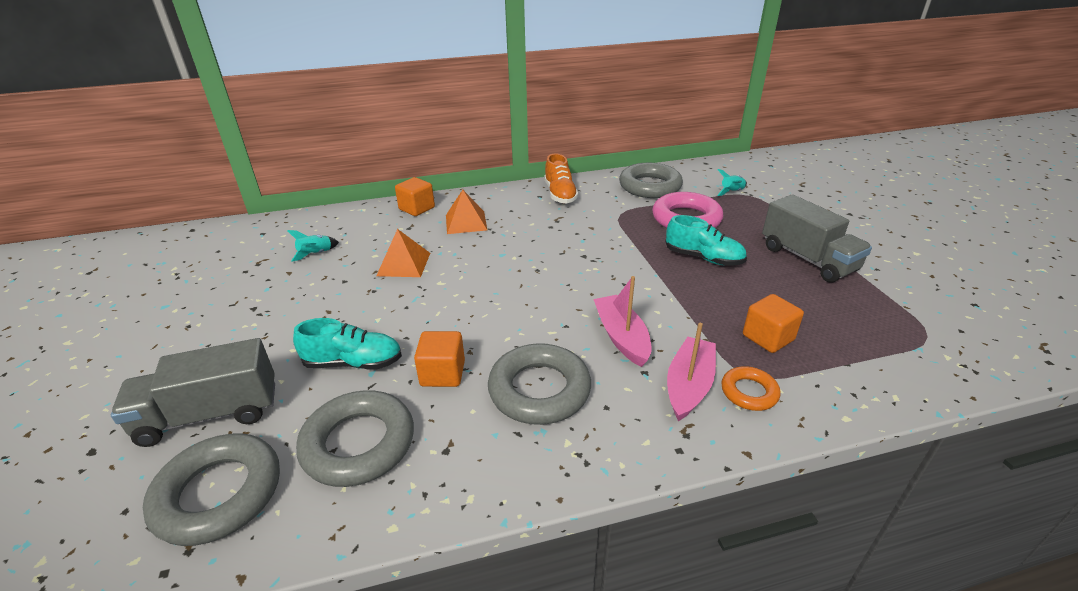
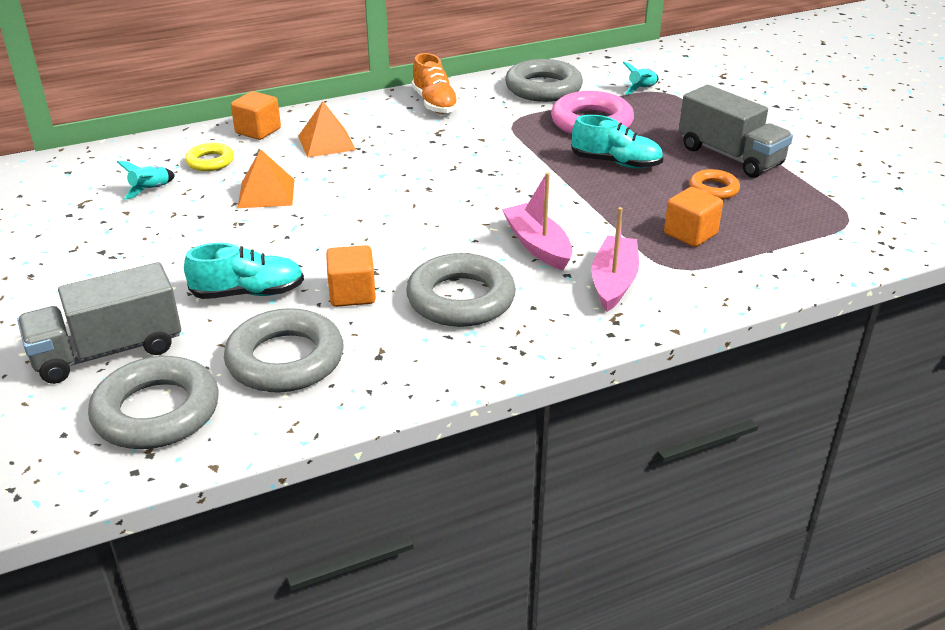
camera: 10 degrees left, 0 degrees up
orange ring [721,366,781,411] -> orange ring moved to [689,169,740,200]
none -> yellow ring [185,143,234,171]

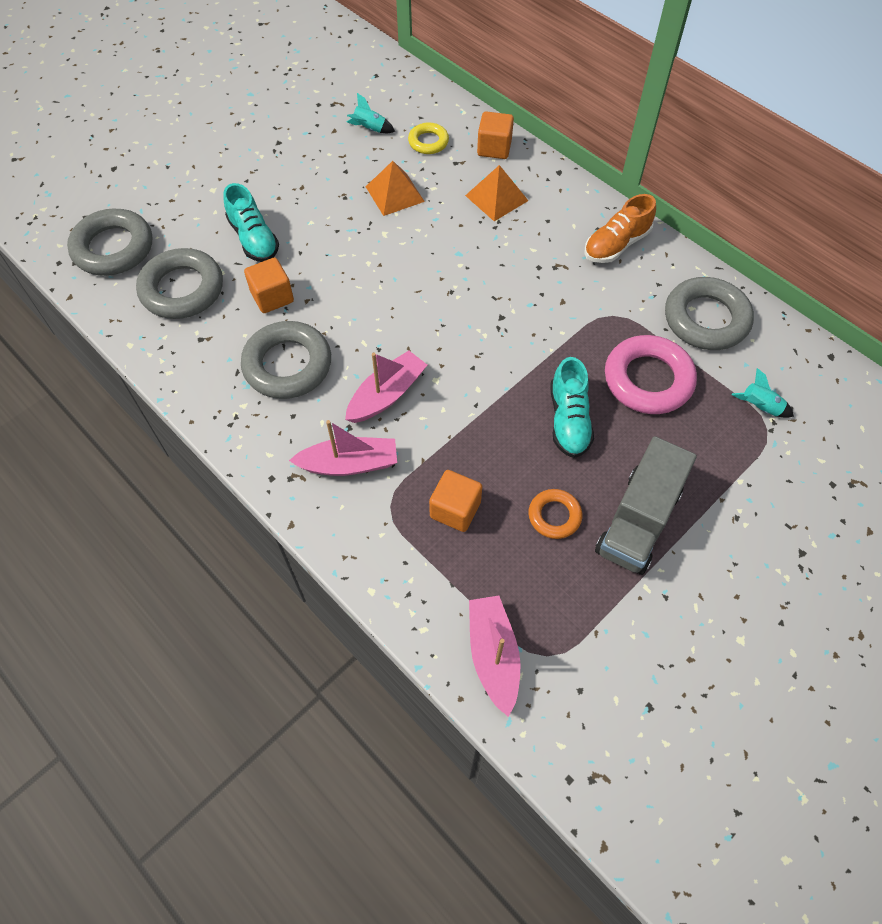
camera: 70 degrees right, 25 degrees up
grey truck [17,262,181,384] -> none
none -> pink boat [469,595,520,717]

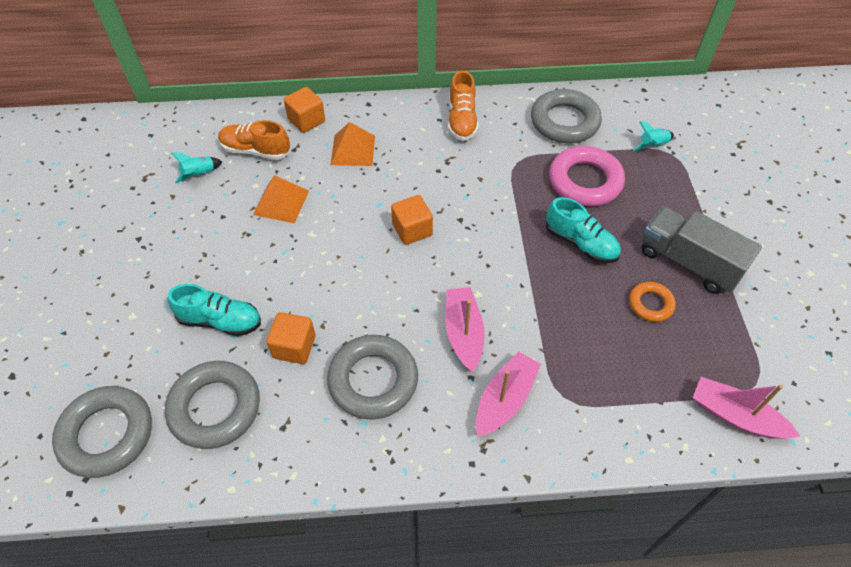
camera: 50 degrees left, 5 degrees down
yellow ring [408,123,449,154] -> orange shoe [218,120,290,160]
orange cube [429,470,483,532] -> orange cube moved to [391,195,433,245]
grey truck [595,436,697,575] -> grey truck turned 150 degrees clockwise [641,206,762,294]

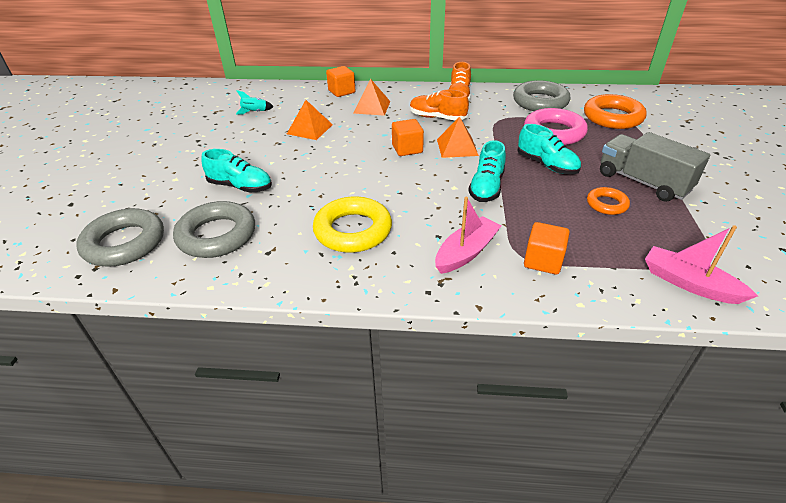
camera: 10 degrees right, 15 degrees down
orange shoe [218,120,290,160] -> orange shoe moved to [410,90,469,121]
orange cube [267,312,316,364] -> orange cube moved to [524,222,570,274]
grey ring [327,335,418,420] -> yellow ring [313,197,392,253]
pink boat [446,287,485,372] -> none
turquoise rocket [633,121,674,151] -> orange ring [584,94,647,129]
none -> orange pyramid [437,116,479,158]
none -> turquoise shoe [468,140,506,202]

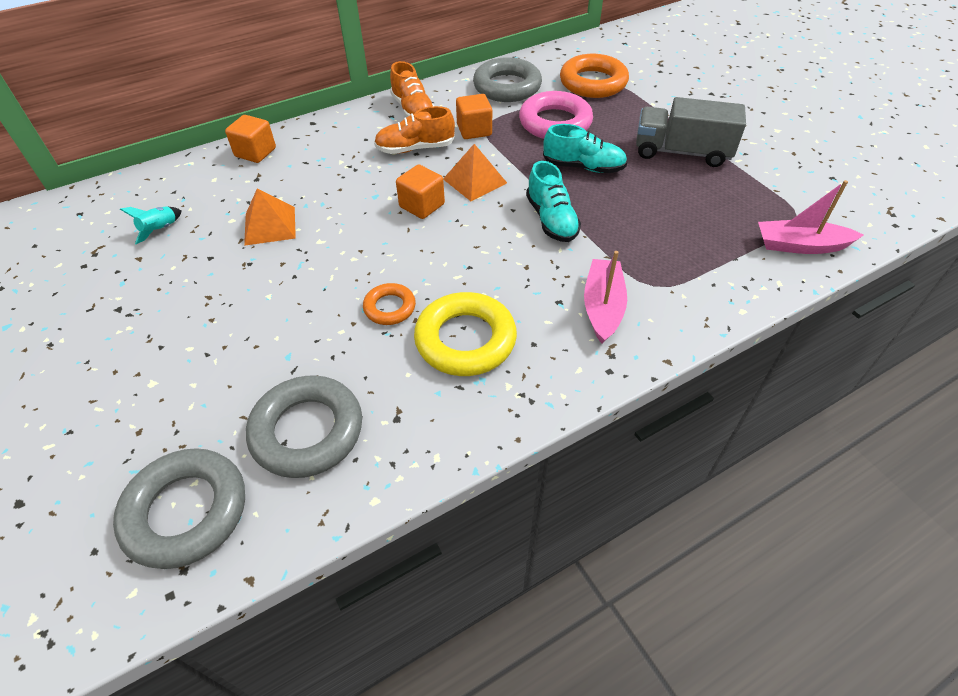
camera: 35 degrees left, 10 degrees up
turquoise shoe [201,149,272,193] -> none
orange pyramid [353,79,391,116] -> none
orange cube [524,222,570,274] -> orange cube moved to [456,94,492,139]
orange ring [587,187,630,215] -> orange ring moved to [363,283,416,325]

